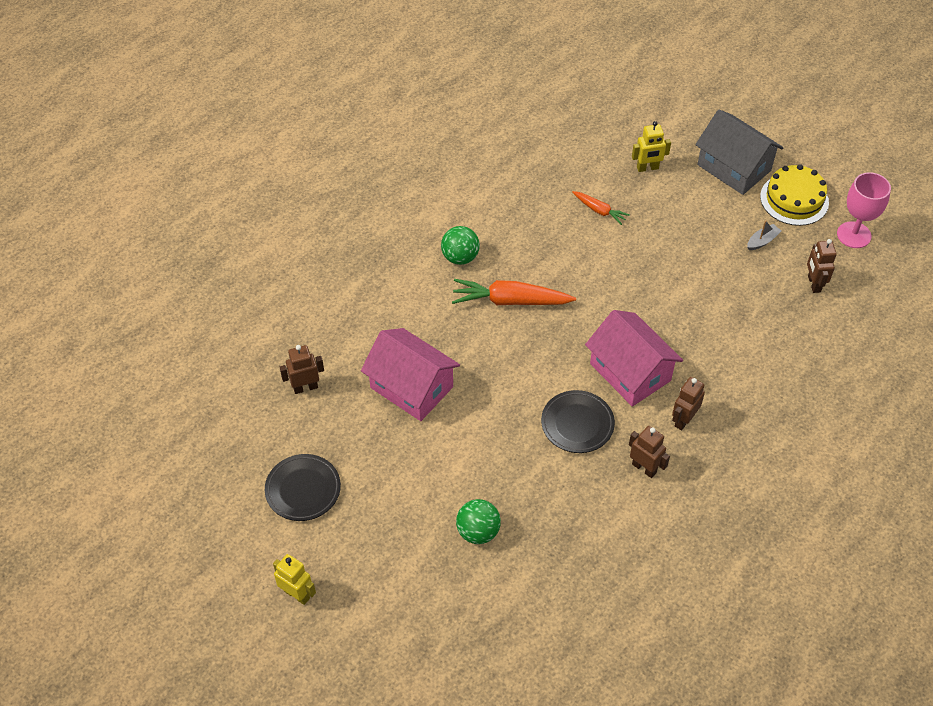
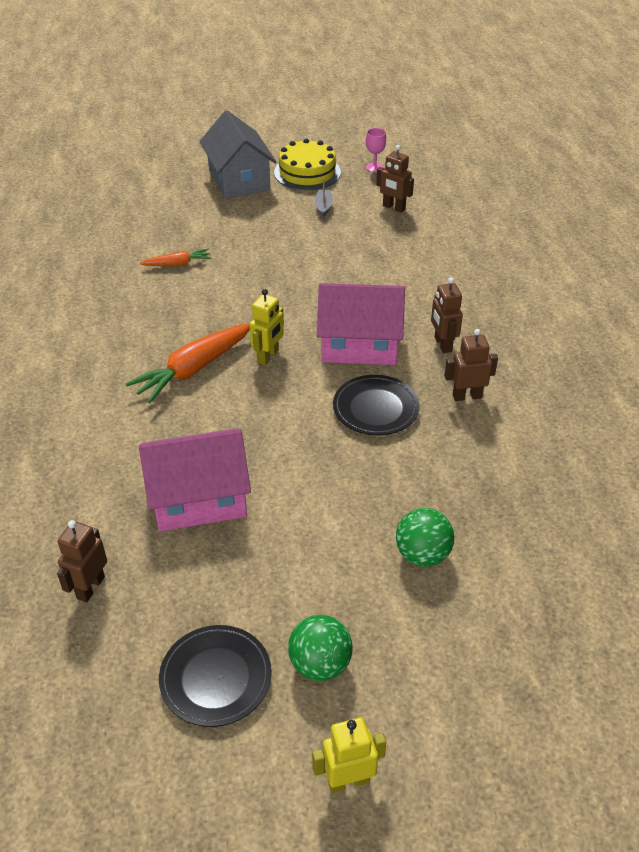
camera: 50 degrees left, 10 degrees down
green ball [441,226,480,265] -> green ball moved to [288,615,353,681]
yellow robot [632,121,671,172] -> yellow robot moved to [249,289,284,365]
grey house [695,110,784,195] -> grey house turned 75 degrees clockwise [200,110,276,199]
pink goblet [837,172,891,248] -> pink goblet [366,128,386,172], size x0.54

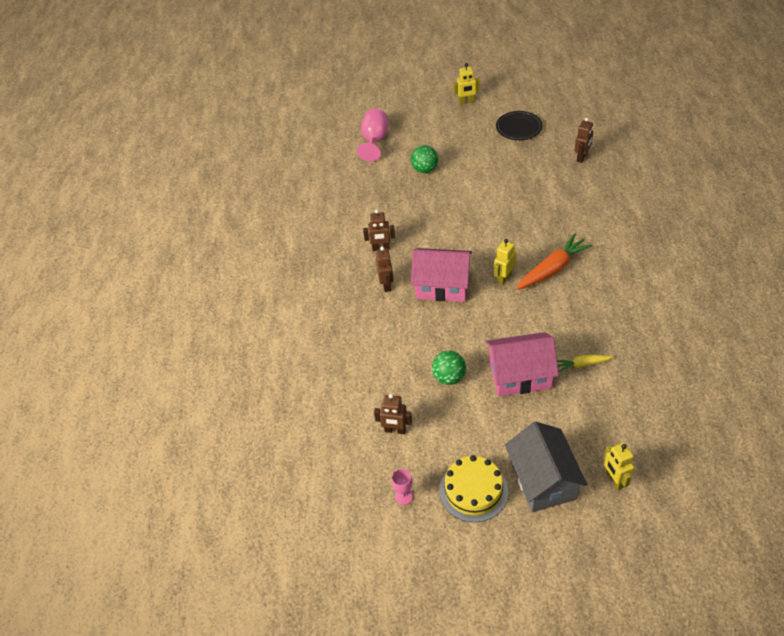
camera: 170 degrees left, 5 degrees up
pink house [139,429,251,531] -> pink house moved to [486,332,559,397]
orange carrot [140,249,211,266] -> yellow carrot [557,355,613,372]
green ball [288,615,353,681] -> green ball moved to [432,351,466,385]
grey boat [315,178,333,217] -> none
black plate [333,375,420,435] -> none
brown robot [376,145,414,213] -> brown robot turned 150 degrees clockwise [374,394,412,434]
none -> pink goblet [357,109,388,162]
none -> yellow robot [604,443,634,490]

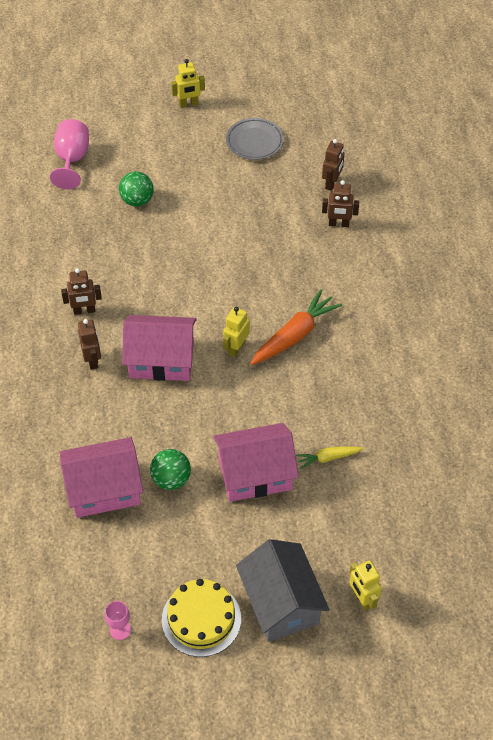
camera: 10 degrees left, 5 degrees up
brown robot [374,394,412,434] -> brown robot moved to [322,180,359,227]
black plate [496,111,543,140] -> grey plate [226,118,284,160]
none -> pink house [60,437,143,518]

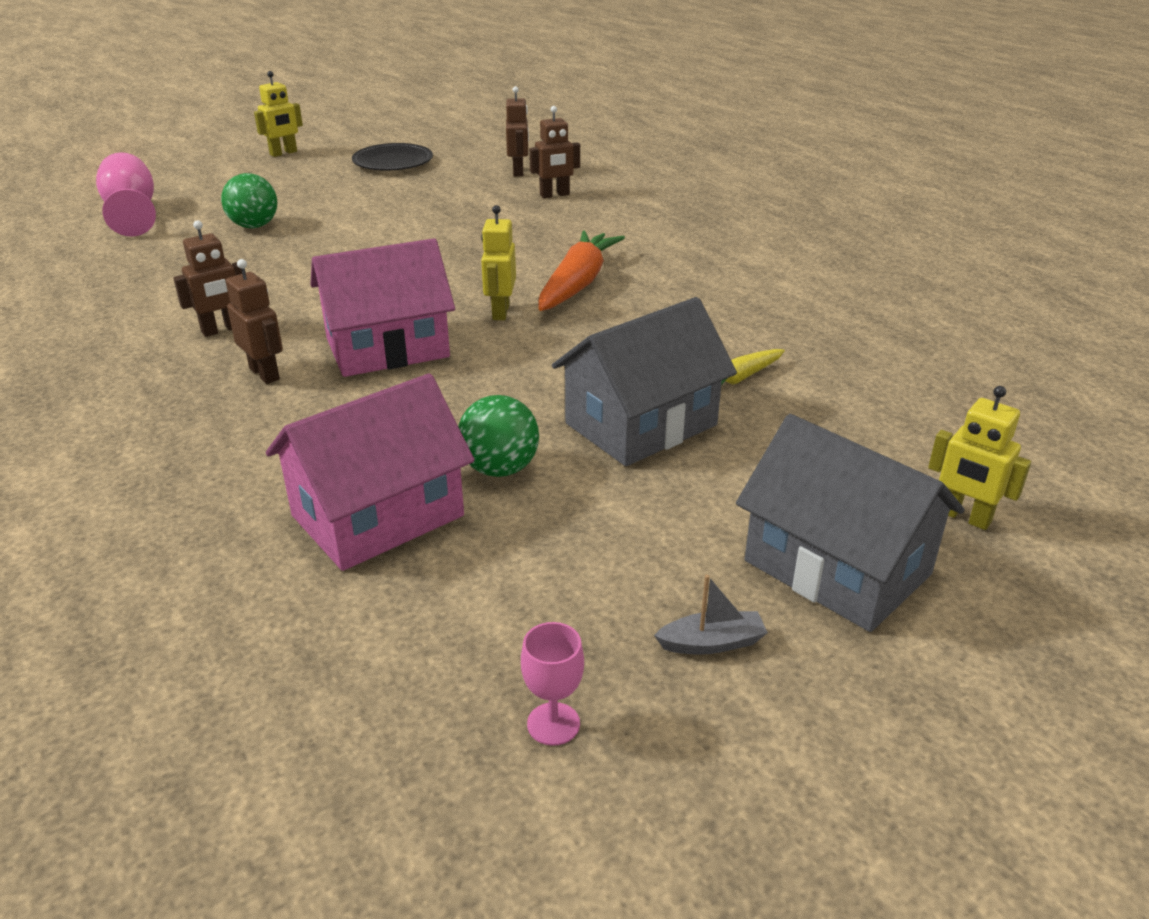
camera: 25 degrees left, 20 degrees down
yellow cake [162,579,241,657] -> grey boat [654,575,768,655]
pink house [213,423,299,502] -> grey house [552,297,737,466]
grey plate [226,118,284,160] -> black plate [352,143,433,171]

